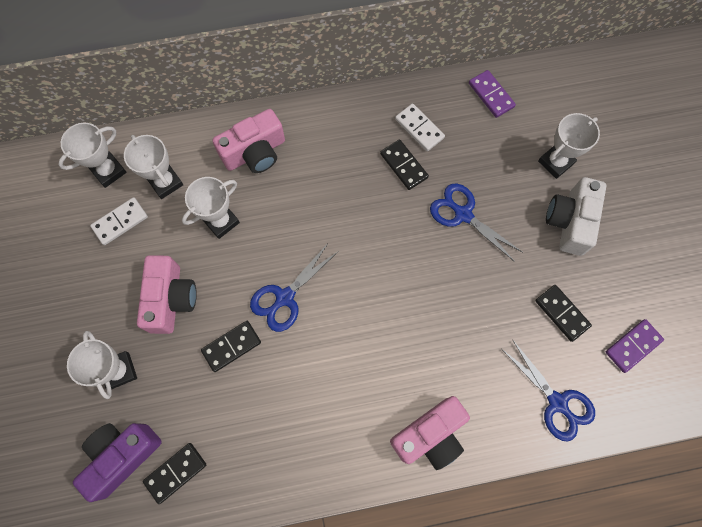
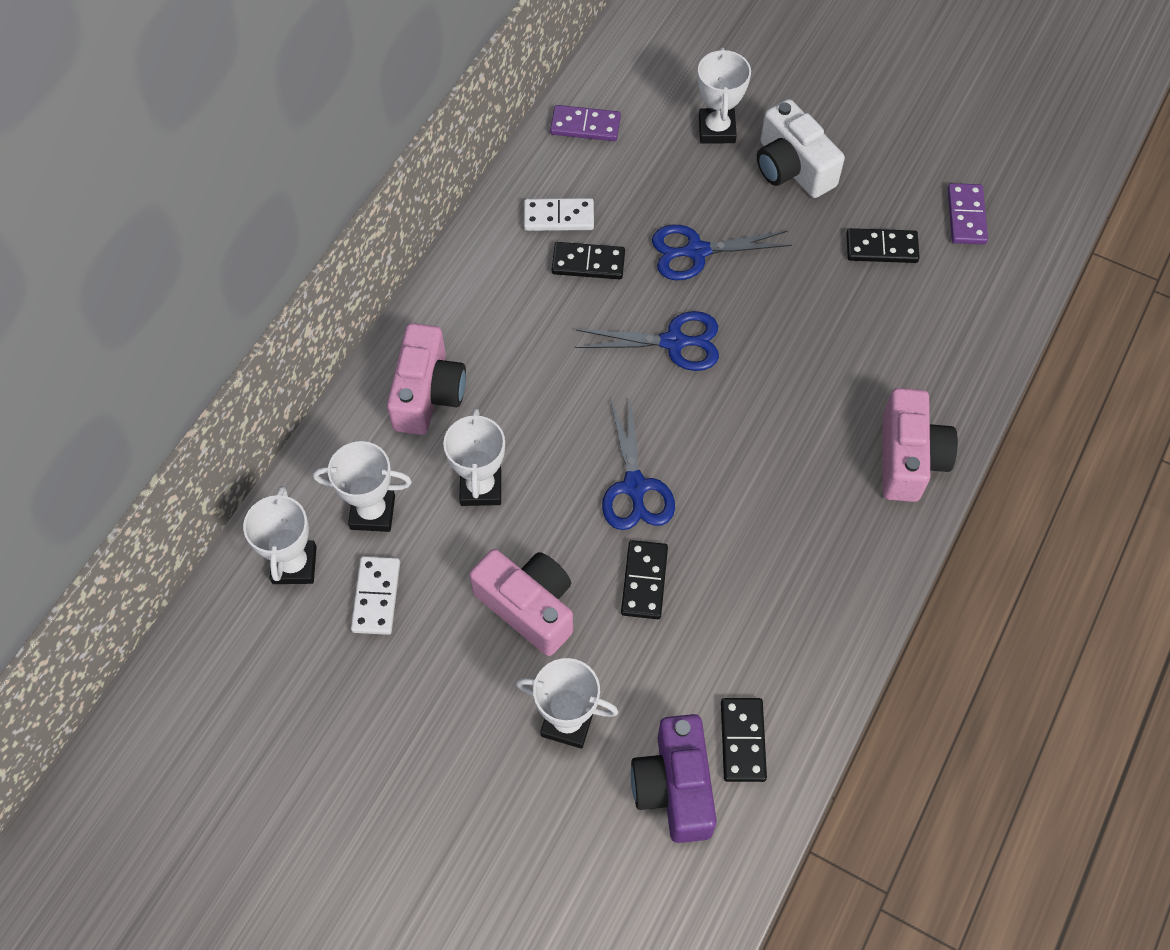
camera: 50 degrees left, 10 degrees down
blue scissors [502,339,595,442] -> blue scissors moved to [576,311,719,371]

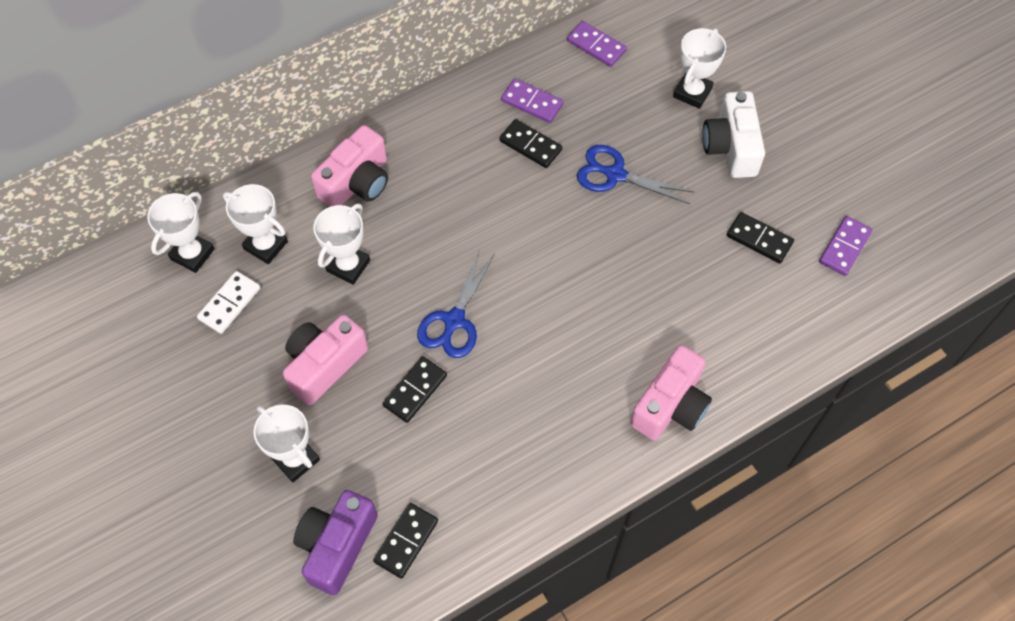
camera: 30 degrees right, 0 degrees up
pink camera [469,549,573,656] -> pink camera turned 120 degrees counterclockwise [283,315,368,406]
white domino [524,198,594,231] -> purple domino [501,79,564,123]
blue scissors [576,311,719,371] -> none

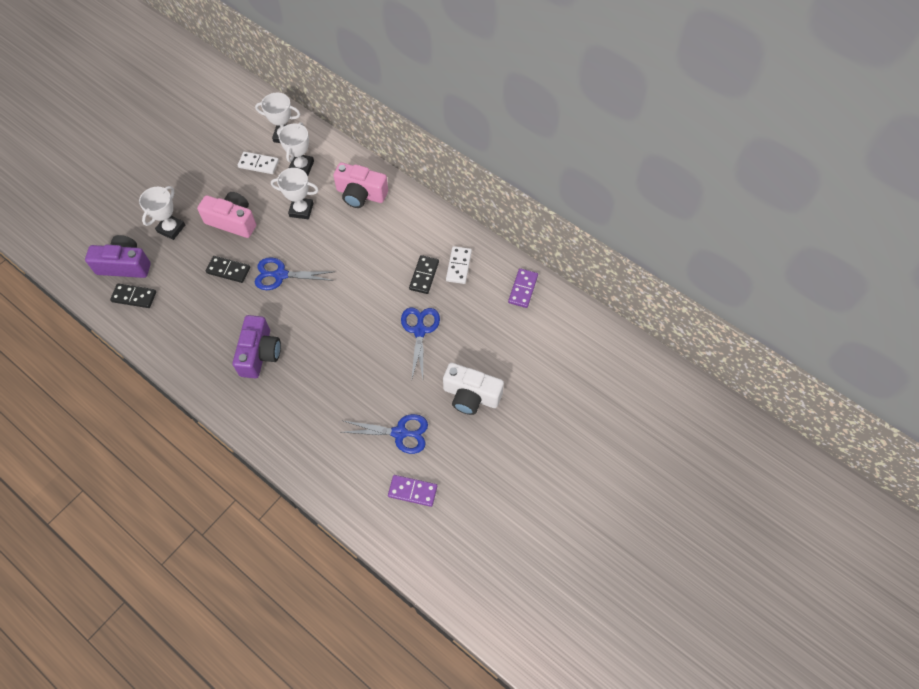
camera: 70 degrees right, 0 degrees up
purple domino [501,79,564,123] -> white domino [446,246,472,284]
pink camera [630,345,712,440] -> none
white trophy [673,28,726,109] -> none
white camera [703,91,765,178] -> white camera turned 135 degrees counterclockwise [443,363,504,415]
black domino [727,212,794,264] -> blue scissors [342,414,428,454]
none -> purple camera [233,315,281,378]

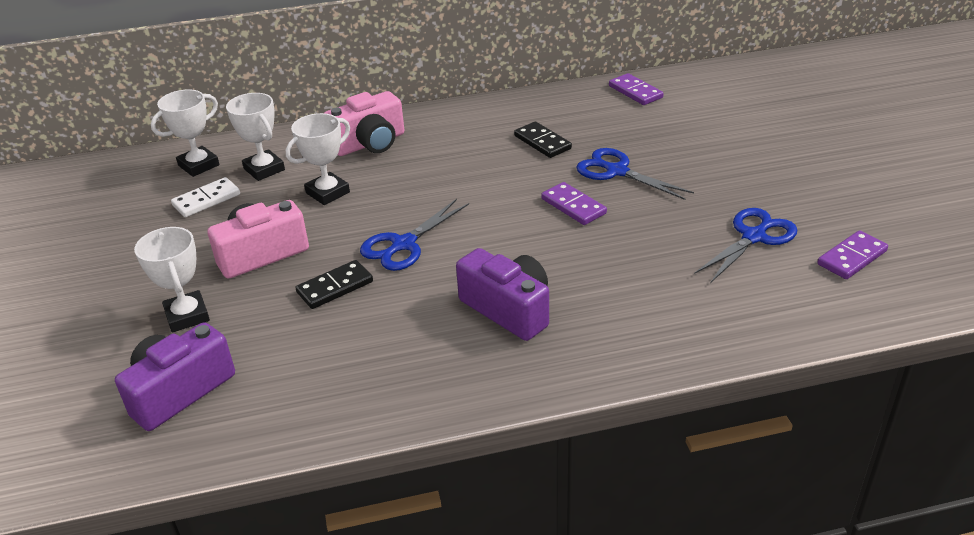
camera: 50 degrees left, 25 degrees down
black domino [110,283,156,308] -> none
white camera [443,363,504,415] -> none
white domino [446,246,472,284] -> none
none -> purple domino [541,182,607,225]

